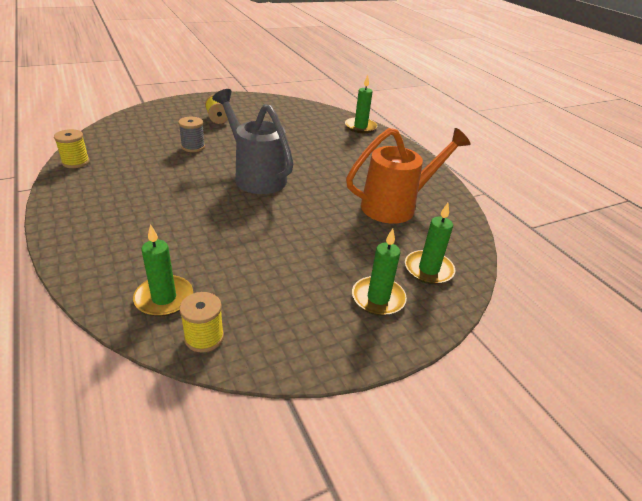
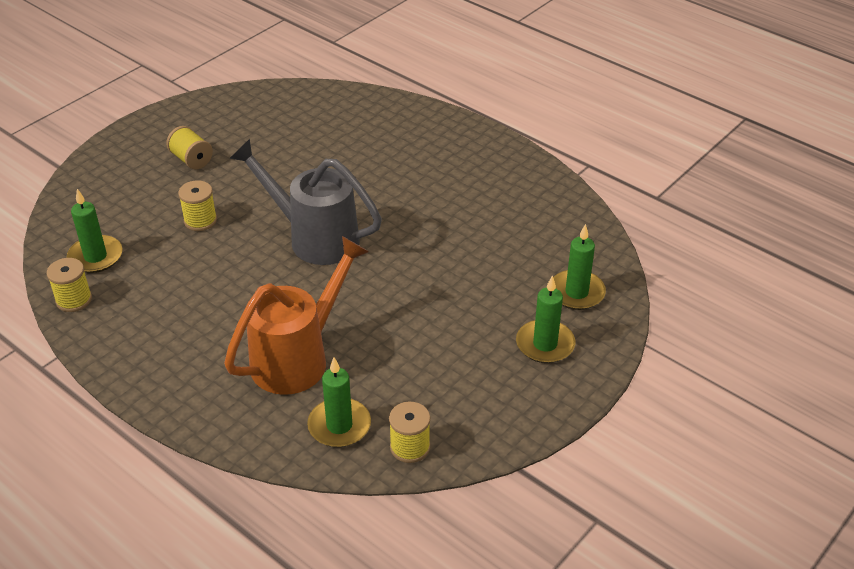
camera: 20 degrees left, 5 degrees up
grey spool [178,117,205,152] -> yellow spool [178,180,217,231]
green candle [345,75,377,133] -> green candle moved to [67,189,123,273]
orange watering can [346,128,471,224] -> orange watering can moved to [224,236,369,395]

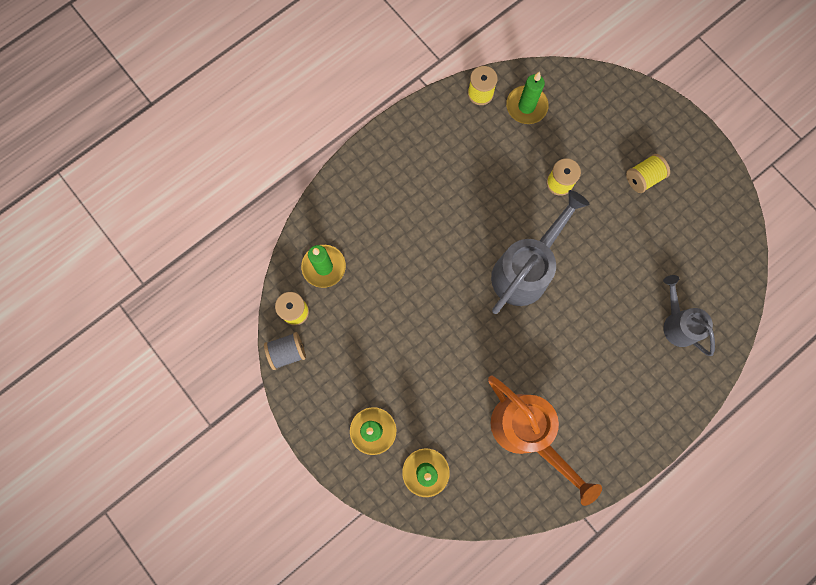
camera: 100 degrees right, 35 degrees up
orange watering can [224,236,369,395] -> orange watering can moved to [488,376,602,506]
none -> grey spool [264,332,306,370]
none -> grey watering can [663,275,715,356]

